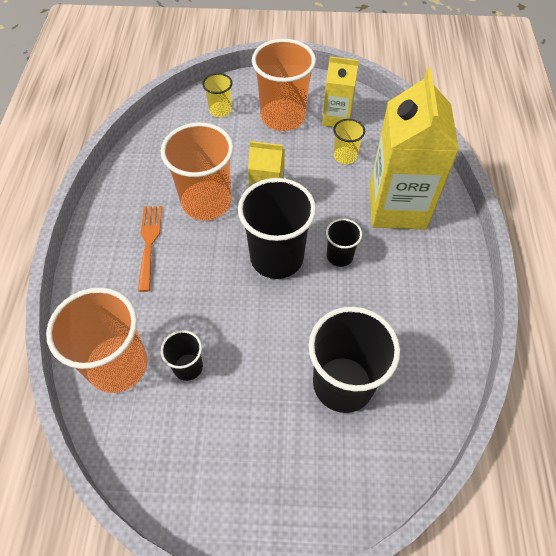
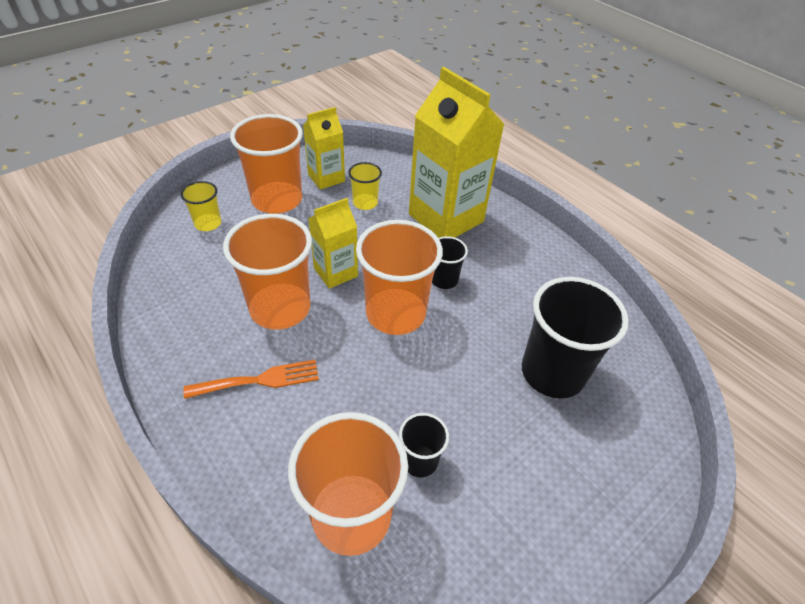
camera: 45 degrees left, 10 degrees down
orange fork [138,206,162,292] -> orange fork turned 120 degrees clockwise [183,360,319,399]
black cup [238,178,316,279] -> orange cup [356,220,443,335]

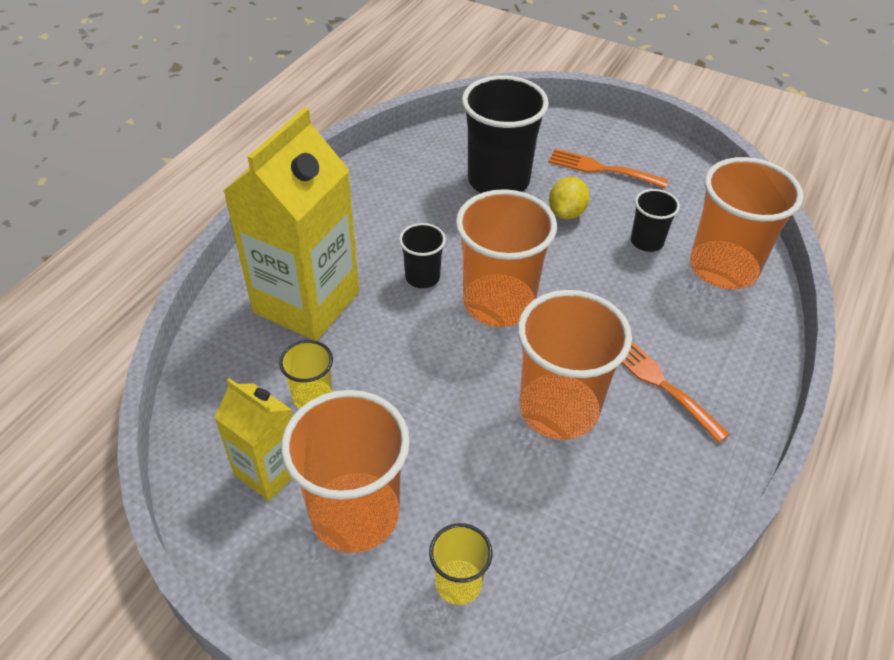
camera: 110 degrees left, 0 degrees up
yellow carton [308,198,358,289] -> none
none -> orange fork [548,149,668,188]
none -> yellow lemon [549,177,590,219]

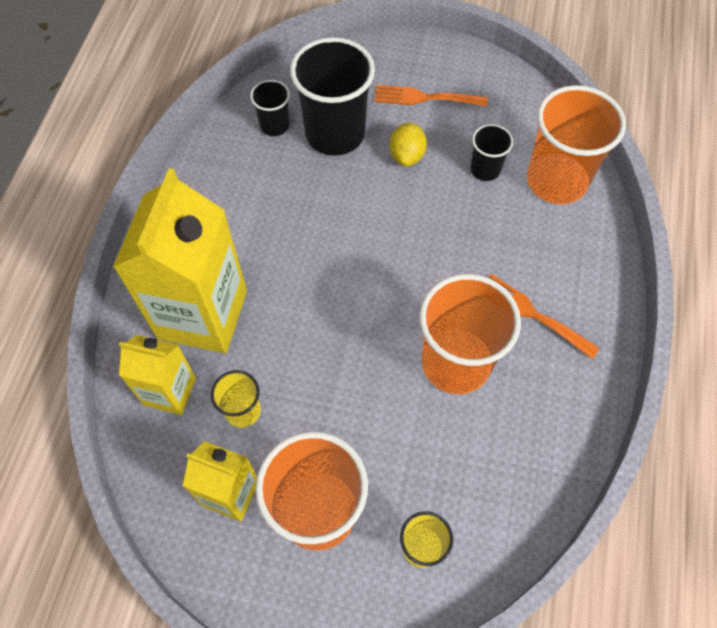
camera: 15 degrees left, 15 degrees up
black cup [399,223,446,288] -> black cup moved to [250,80,290,136]
orange cup [456,189,557,327] -> none
none -> yellow carton [119,335,196,415]

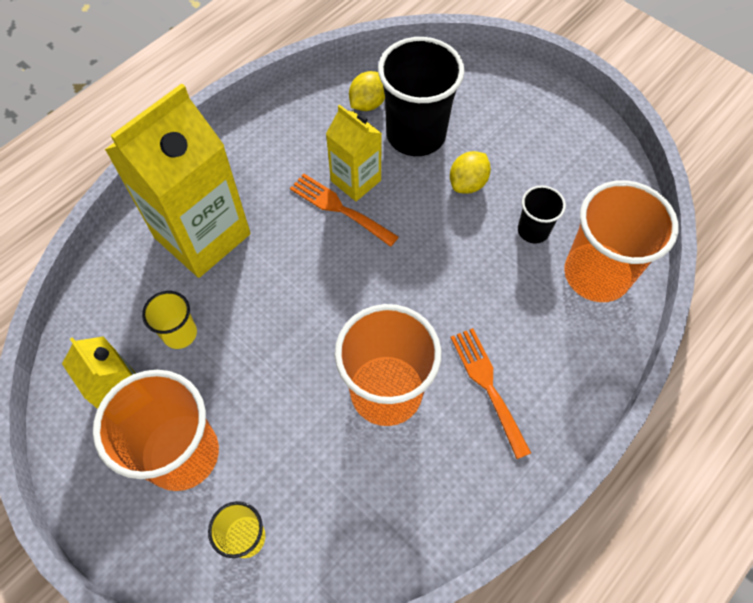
camera: 30 degrees right, 0 degrees up
yellow carton [119,335,196,415] -> yellow carton moved to [326,104,382,201]
black cup [250,80,290,136] -> yellow lemon [349,71,385,111]
orange fork [375,85,488,107] -> orange fork moved to [290,174,399,247]

